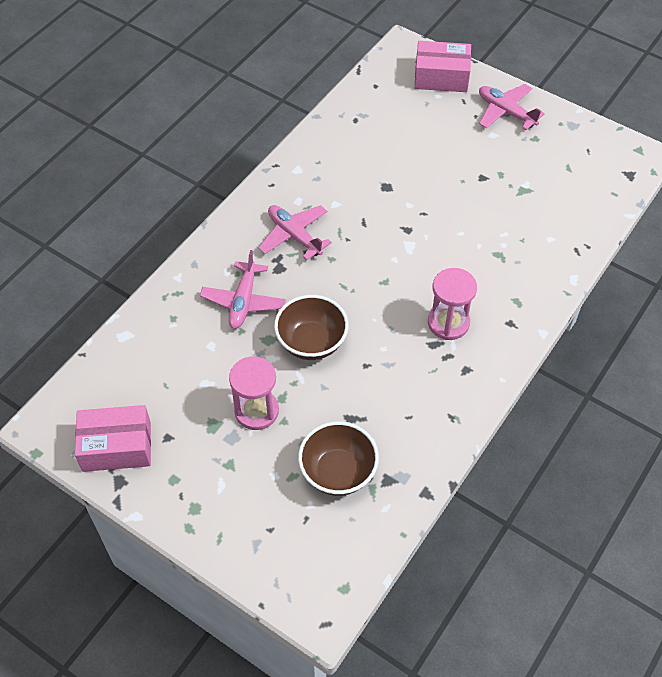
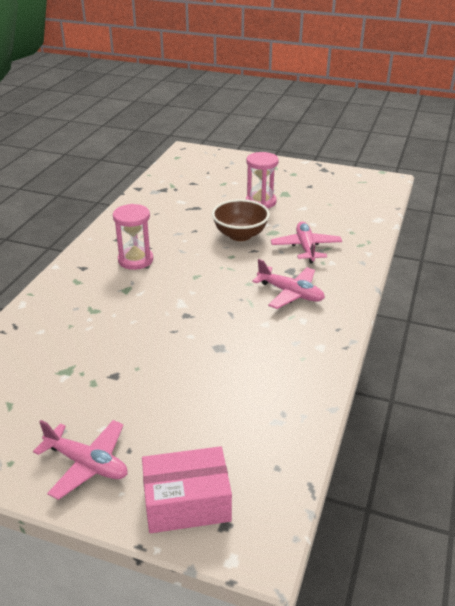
camera: 165 degrees right, 20 degrees down
pink box [75,405,151,472] -> none
brown bowl [298,421,379,496] -> none

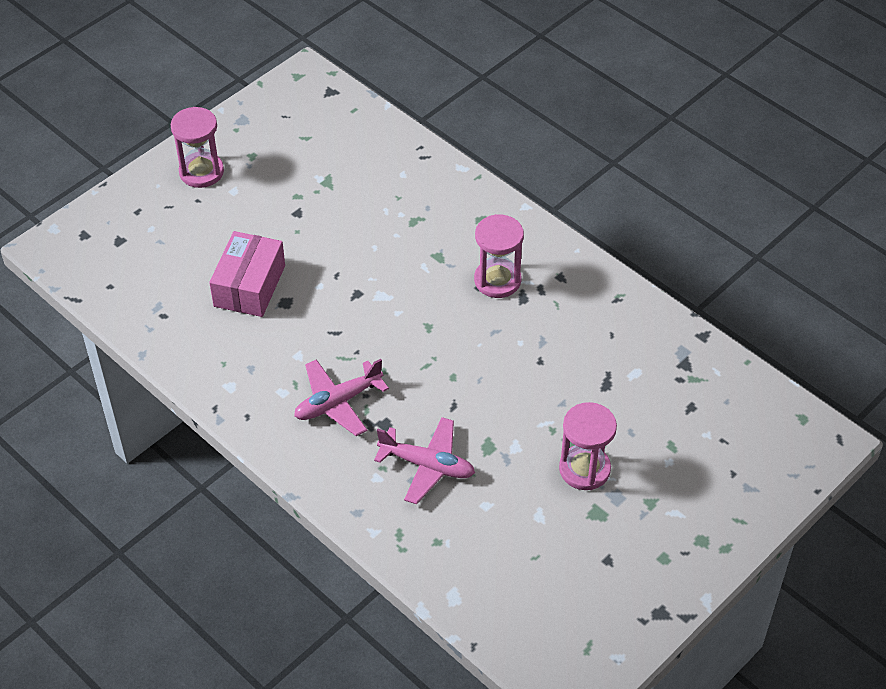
camera: 115 degrees right, 15 degrees up
pink plane [33,420,128,500] -> pink hourglass [171,107,224,188]
pink box [142,446,232,533] -> pink box moved to [209,231,285,317]
brown bowl [212,199,270,241] -> none

